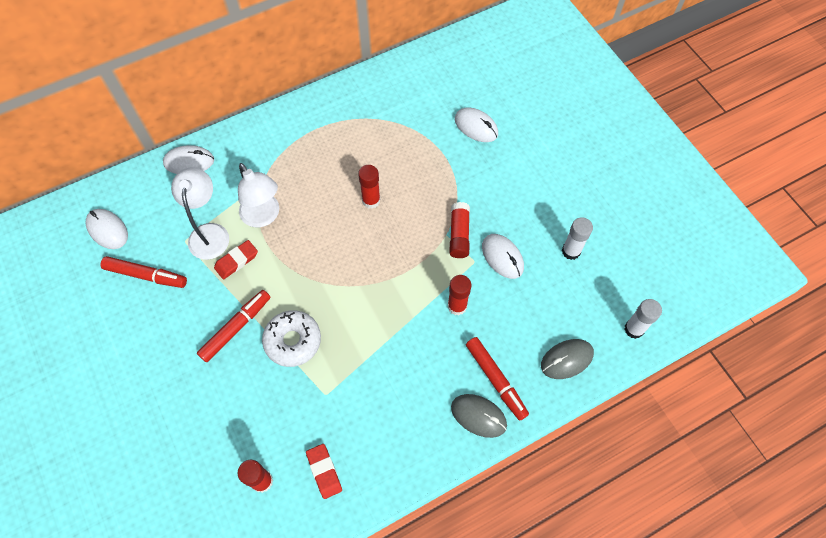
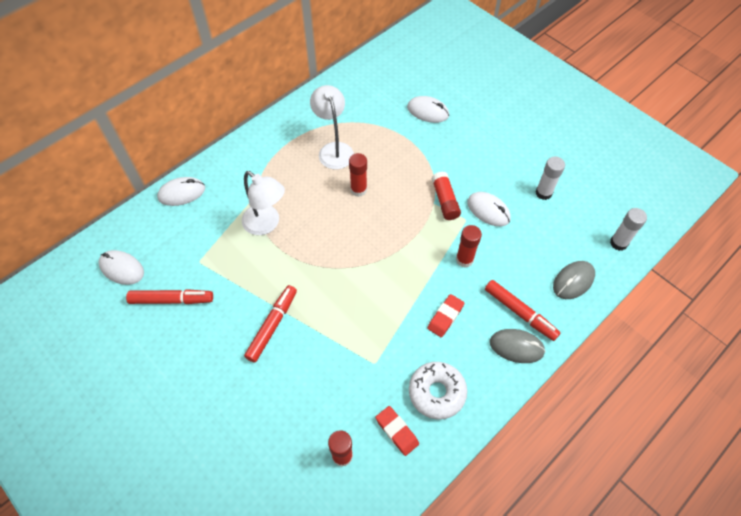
camera: 15 degrees left, 5 degrees down
white lamp [171,167,229,260] -> white lamp moved to [310,85,354,170]
red eraser [214,240,258,279] -> red eraser moved to [427,294,464,337]
white donut [262,310,321,367] -> white donut moved to [409,362,467,420]

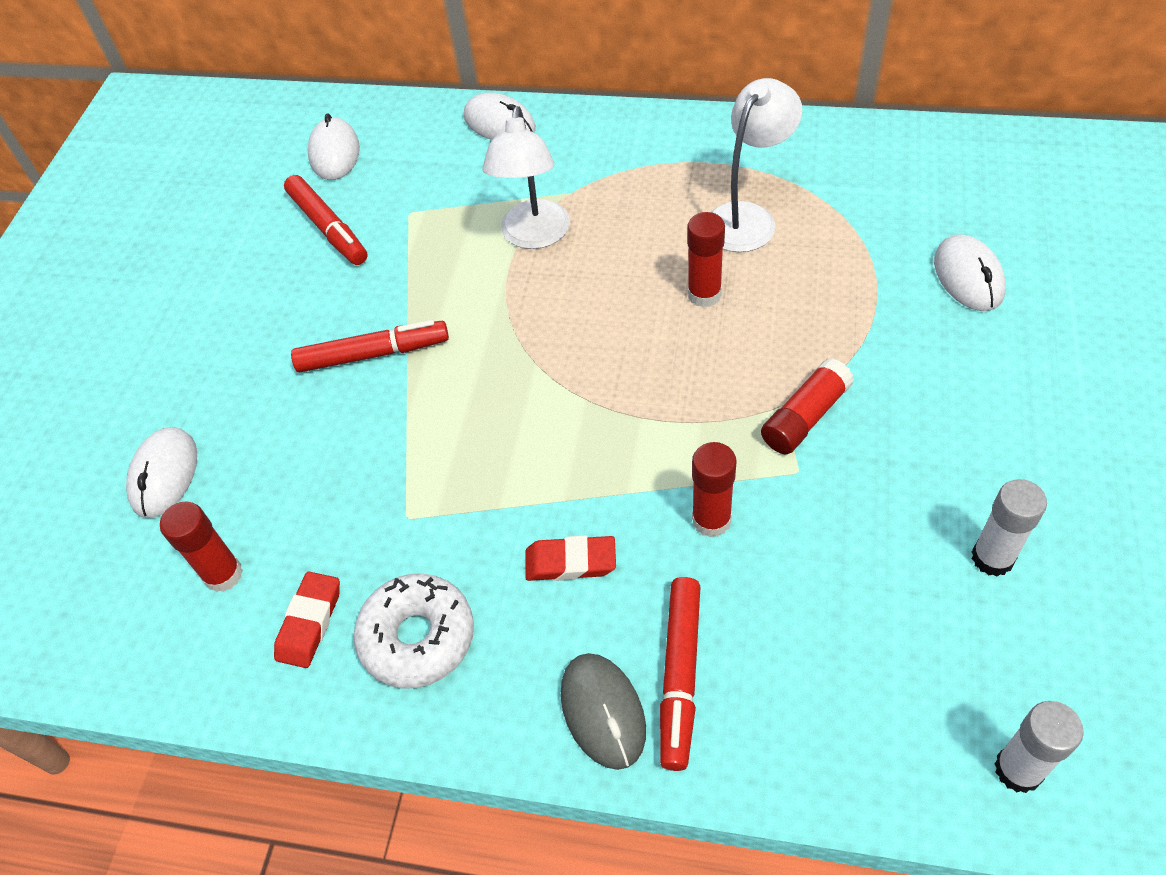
camera: 60 degrees right, 5 degrees down
white mouse [467,192,511,226] -> white mouse moved to [126,427,197,518]
grey mouse [553,261,595,299] -> none

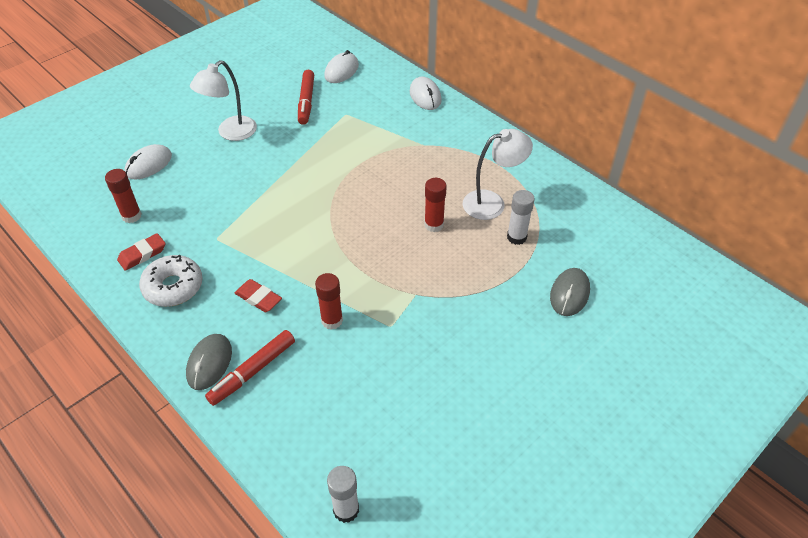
camera: 30 degrees right, 5 degrees down
red marker [291,320,449,372] -> none
white lamp [482,106,570,249] -> white lamp moved to [190,60,257,141]
red glue stick [761,358,854,454] -> none
white mouse [934,234,1006,311] -> grey mouse [550,268,590,316]
white glue stick [972,479,1047,577] -> white glue stick moved to [507,190,535,245]

